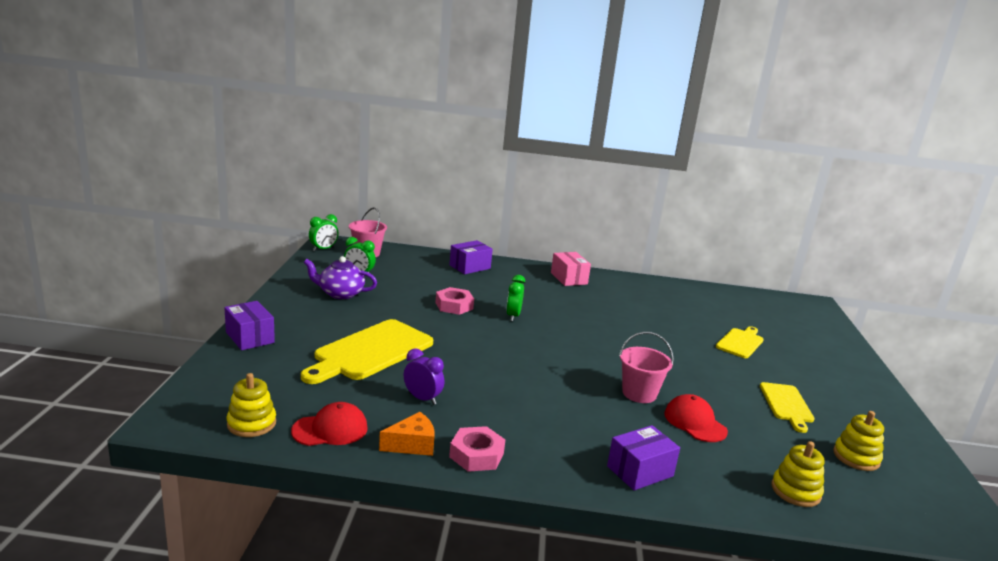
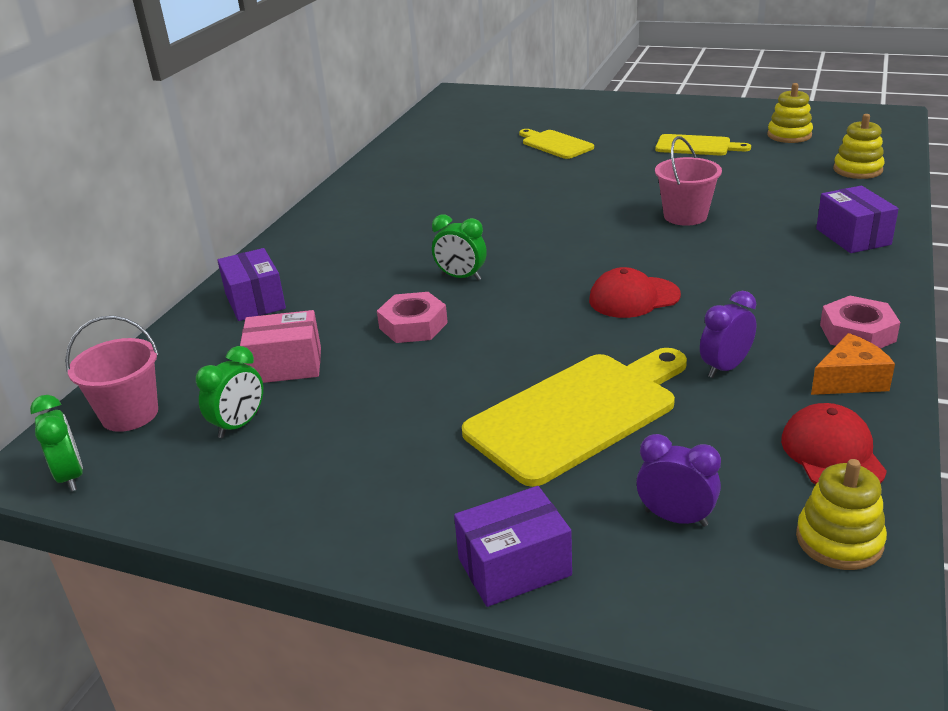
camera: 70 degrees left, 10 degrees up
yellow cutting board [301,319,433,384] -> yellow cutting board turned 90 degrees counterclockwise [462,348,687,487]
purple teapot [303,256,377,299] -> none
orange cheese [379,412,435,456] -> orange cheese turned 75 degrees clockwise [811,333,895,395]
pink box [551,252,591,286] -> pink box moved to [240,310,321,383]
red cap [664,394,728,442] -> red cap moved to [589,267,681,318]
none -> purple clock [636,434,721,527]

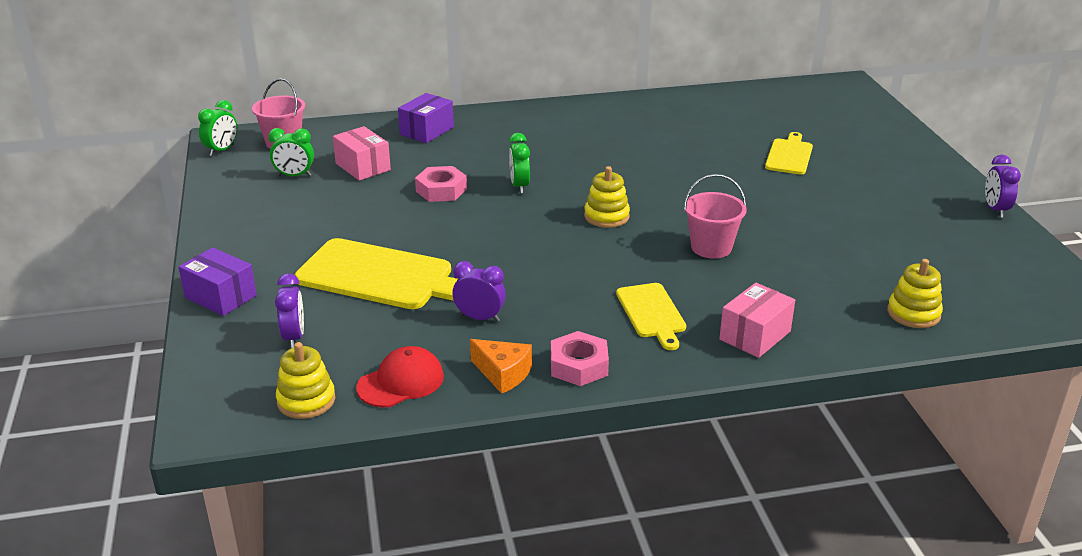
camera: 55 degrees right, 0 degrees up
red cap [589,267,681,318] -> none
yellow cutting board [655,134,751,155] -> yellow cutting board moved to [616,283,686,350]
yellow stacking toy [767,83,813,143] -> yellow stacking toy moved to [584,166,630,228]
purple box [816,186,899,253] -> pink box [719,283,795,358]
none -> purple clock [985,155,1021,218]

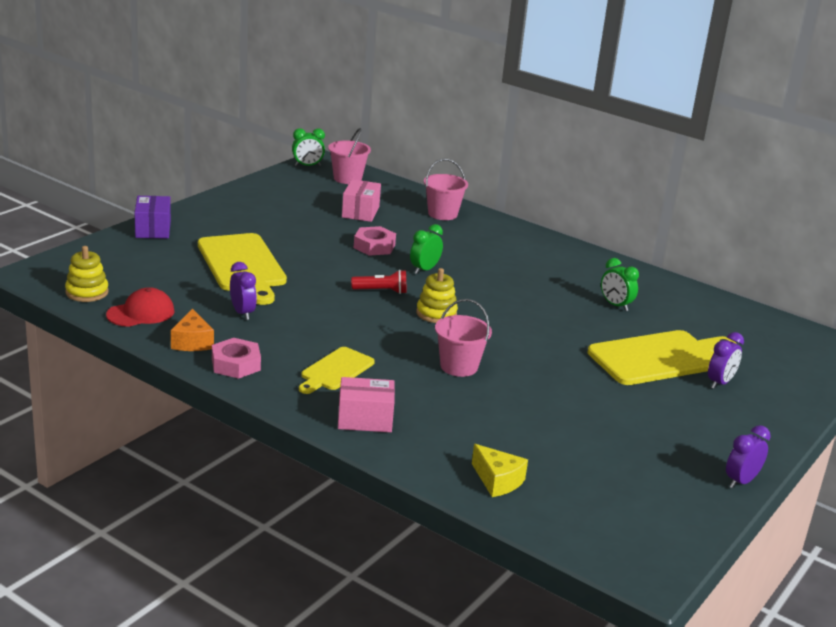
camera: 45 degrees right, 5 degrees down
green clock [268,128,314,176] -> green clock moved to [601,258,639,311]
purple clock [275,273,304,348] -> purple clock moved to [708,332,744,389]
red cap [356,346,444,407] -> red cap turned 45 degrees counterclockwise [106,287,174,327]
purple box [398,93,454,143] -> pink bucket [424,159,468,220]
yellow cutting board [765,132,813,175] -> yellow cutting board [588,330,737,385], size x1.77
yellow stacking toy [887,259,943,328] -> yellow cheese [472,444,528,497]
none -> red flashlight [351,270,407,294]

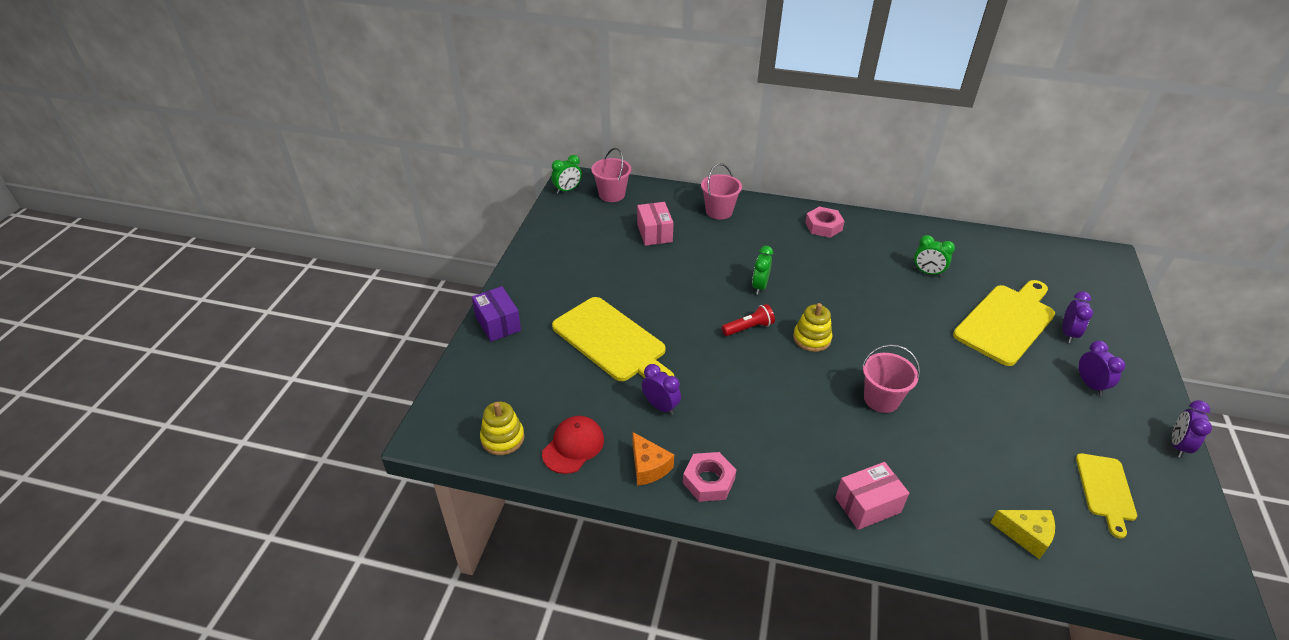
camera: 20 degrees left, 15 degrees up
yellow cutting board [299,347,375,394] -> yellow cutting board moved to [1076,453,1137,538]
pink nut [354,226,396,256] -> pink nut moved to [805,206,845,238]
none -> purple clock [1079,341,1126,396]

